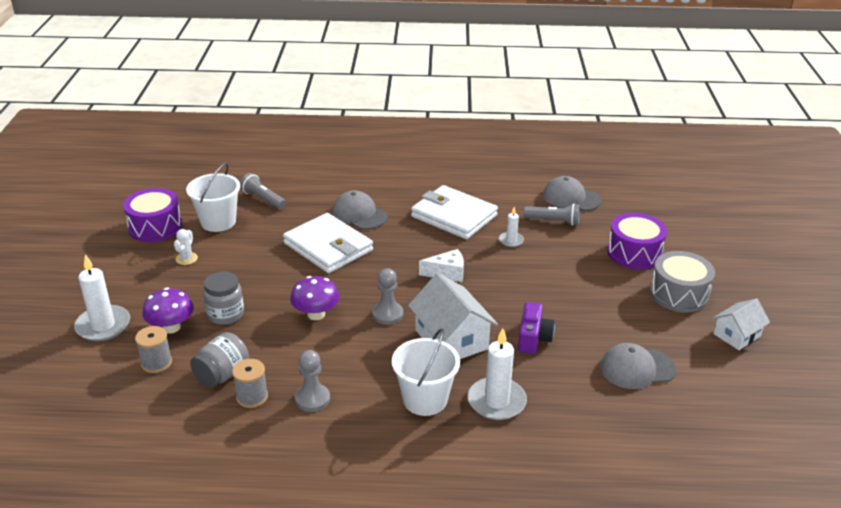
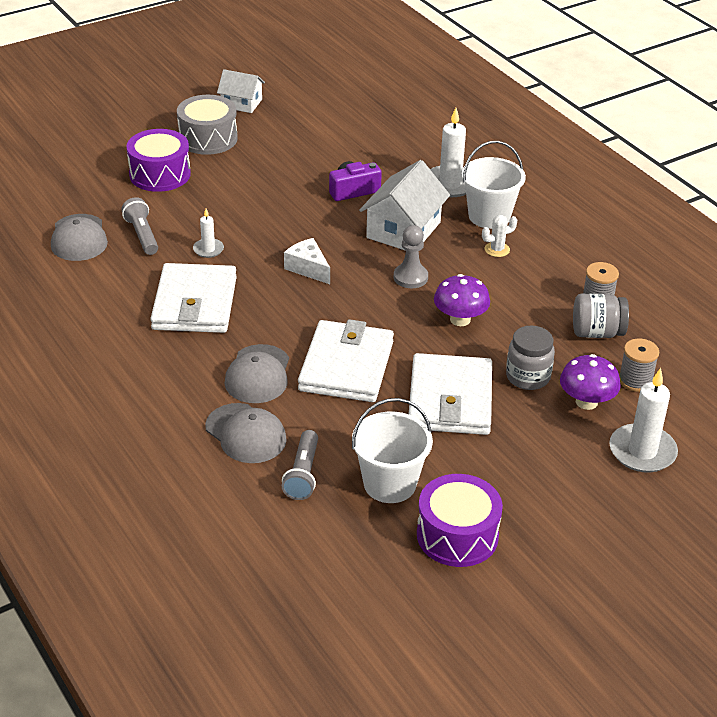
camera: 125 degrees left, 5 degrees up
white cactus [174,229,198,265] -> white cactus moved to [482,215,517,257]
grey pawn [295,350,330,412] -> none
grey cap [600,343,676,389] -> grey cap moved to [205,403,287,463]
none -> white wallet [409,353,492,435]

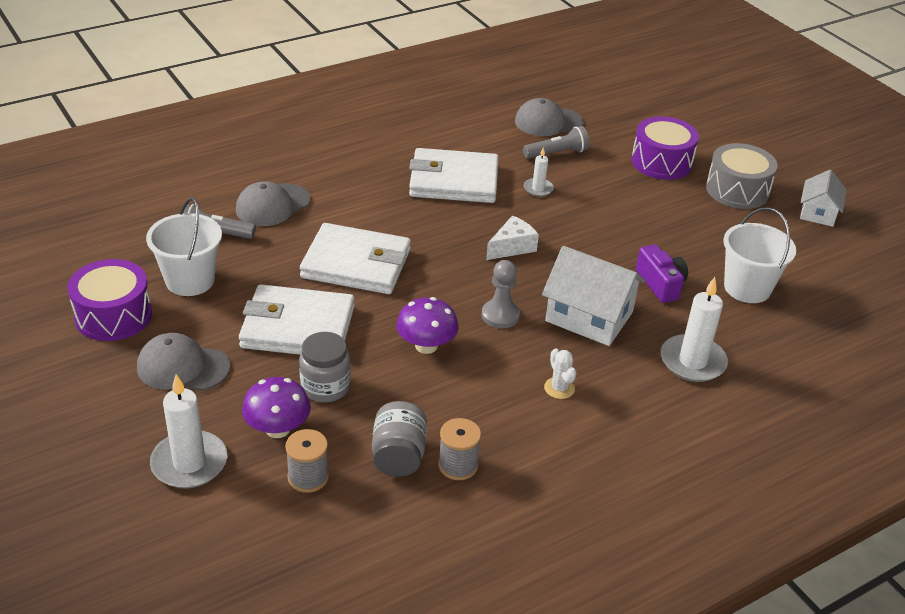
camera: 90 degrees right, 0 degrees up
grey cap [224,344,289,403] -> grey cap moved to [137,333,230,391]
white bucket [462,141,526,229] -> white bucket moved to [723,207,796,303]

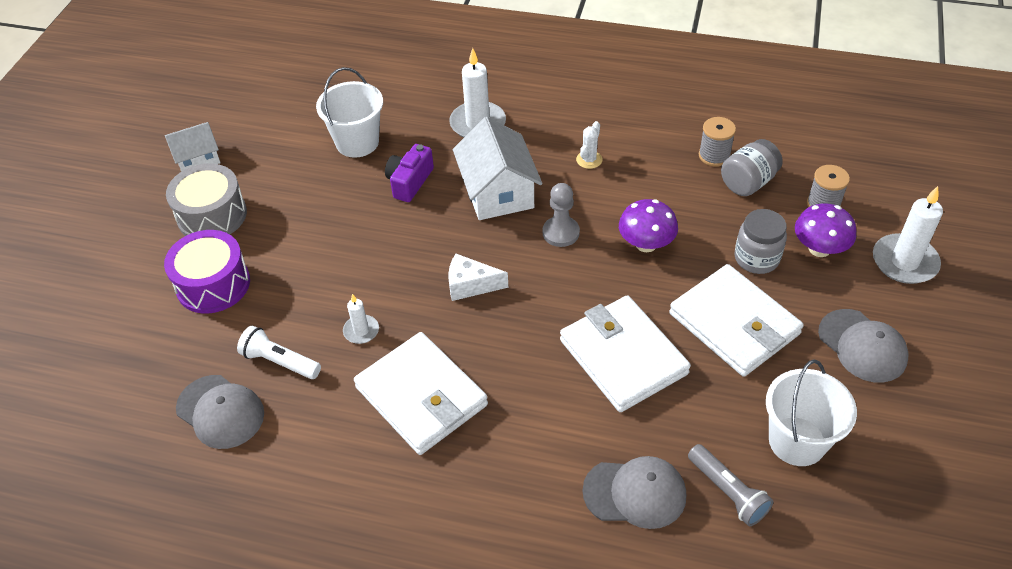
camera: 130 degrees left, 10 degrees up
purple drum [67,259,152,341] -> none
grey flashlight [523,126,589,159] -> white flashlight [237,326,321,379]

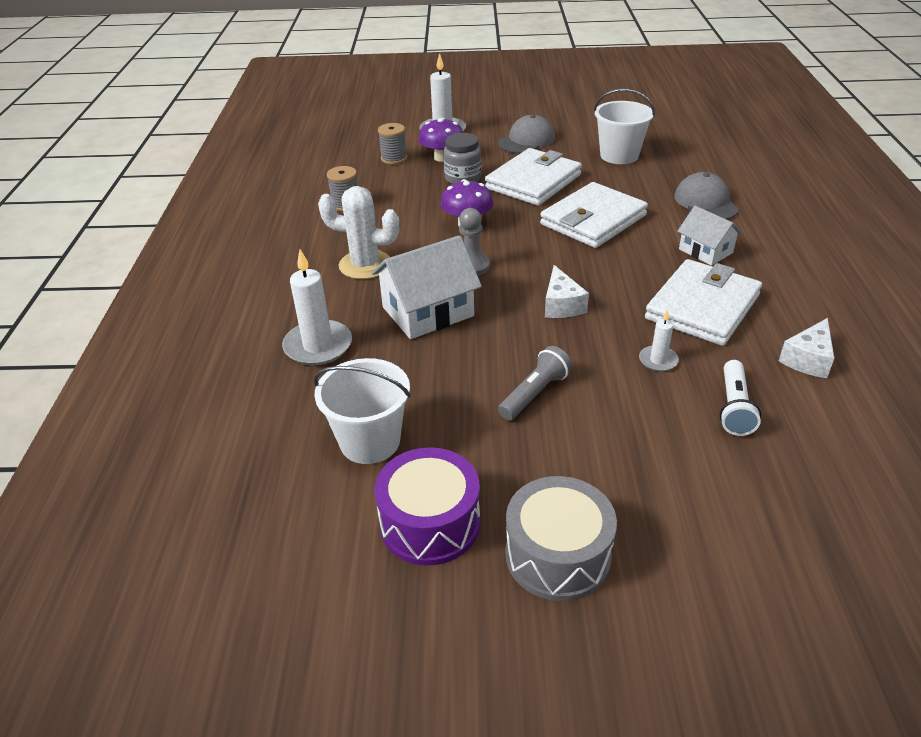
camera: 105 degrees left, 10 degrees down
purple drum [164,230,250,313] -> purple drum moved to [375,447,480,566]
white house [165,122,221,172] -> white house moved to [677,206,742,266]
grey cap [176,375,264,449] -> none
purple camera [385,144,434,202] -> none
white cactus [576,121,603,169] -> white cactus [318,186,400,279], size x1.96
grey flashlight [688,444,773,526] -> grey flashlight moved to [498,346,572,420]
grey jar [721,139,783,196] -> none
none -> white cheese [779,318,834,378]

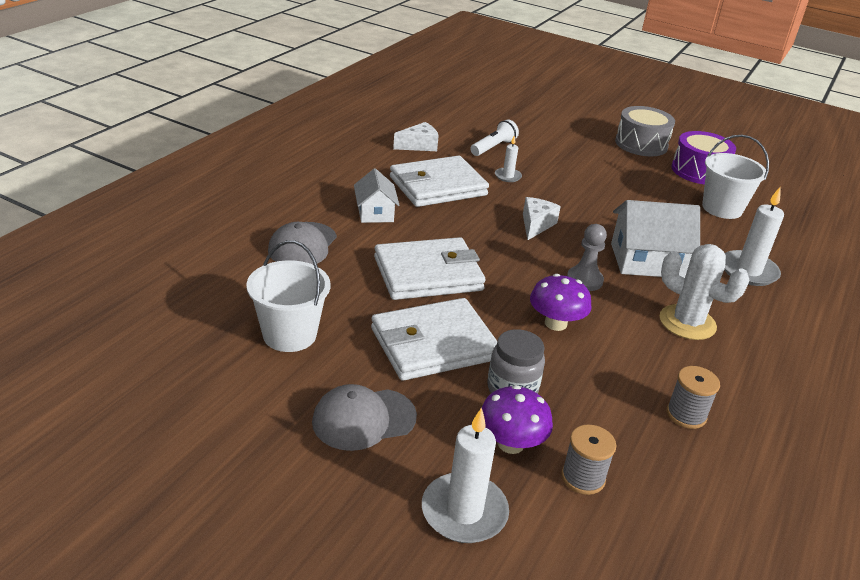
camera: 155 degrees left, 5 degrees down
grey flashlight [498,346,572,420] -> none

